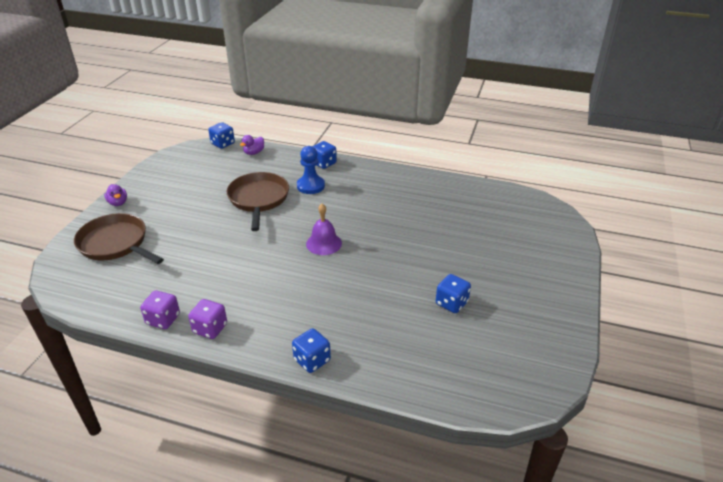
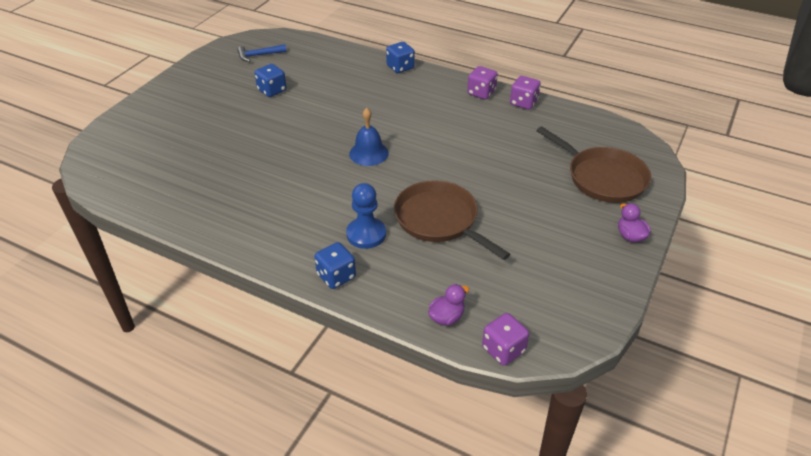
camera: 170 degrees left, 5 degrees up
blue dice [208,122,235,149] -> purple dice [482,313,529,366]
brown pan [227,172,289,231] -> brown pan turned 135 degrees clockwise [394,180,510,260]
purple bell [306,204,342,255] -> blue bell [349,108,389,166]
none -> blue hammer [237,44,287,62]

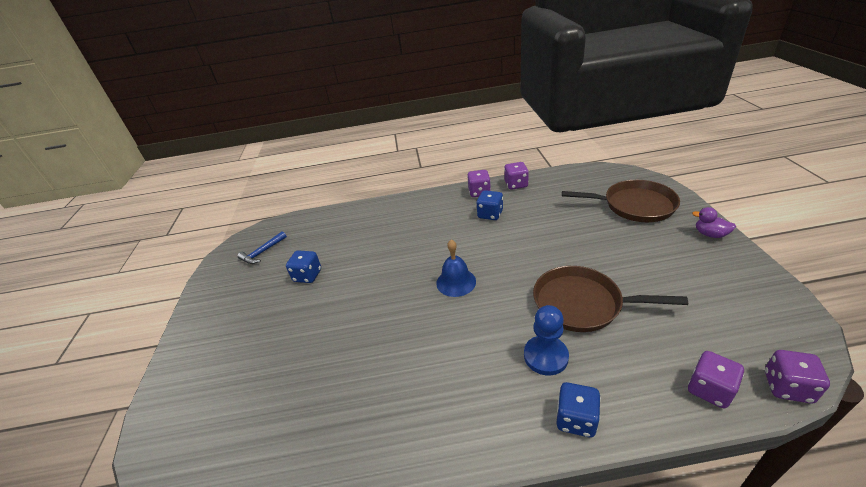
camera: 30 degrees left, 5 degrees down
blue dice [386,42,415,73] -> blue dice moved to [476,190,503,220]
purple duck [428,284,469,326] -> purple dice [688,351,744,408]

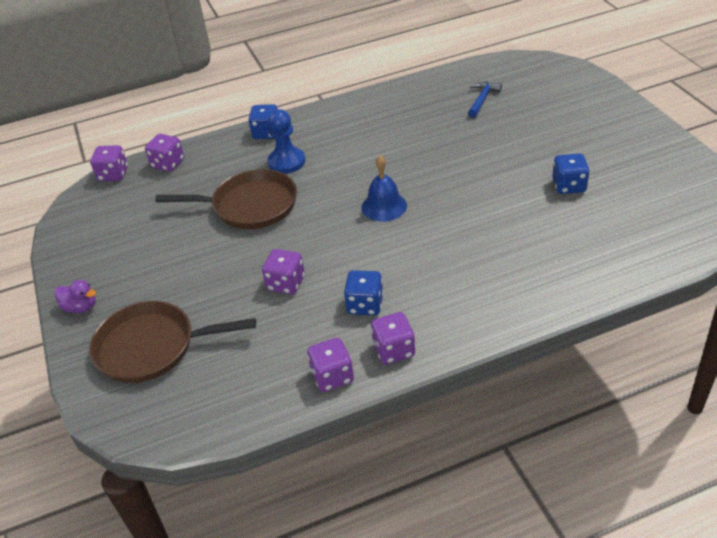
camera: 165 degrees right, 5 degrees up
blue hammer [237,231,287,264] -> blue hammer moved to [468,82,502,118]
none -> purple dice [262,249,305,295]

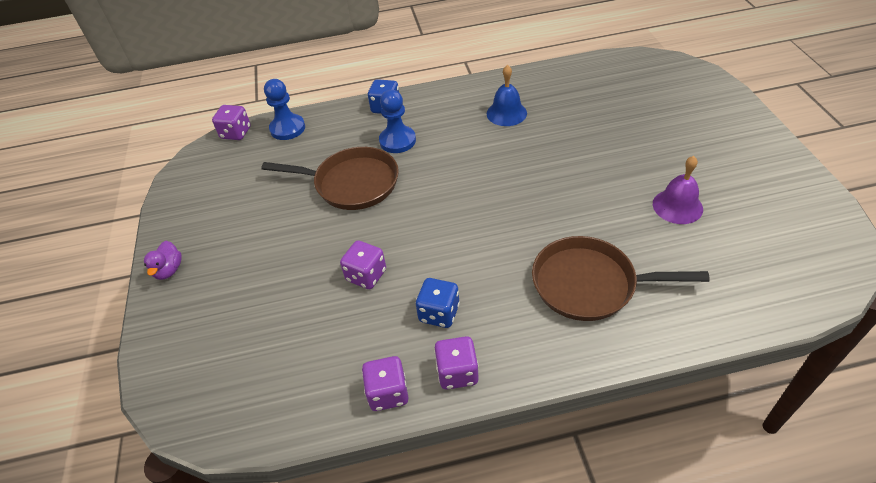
camera: 10 degrees right, 5 degrees up
purple duck [54,280,96,313] -> purple duck turned 60 degrees clockwise [144,241,182,280]
brown pan [89,301,256,383] -> brown pan moved to [532,236,710,321]
purple dice [145,134,184,172] -> blue pawn [264,79,305,140]
blue bell [361,155,407,222] -> blue bell moved to [487,65,527,126]
blue hammer [468,82,502,118] -> none
blue dice [552,153,590,194] -> purple bell [653,156,703,224]

